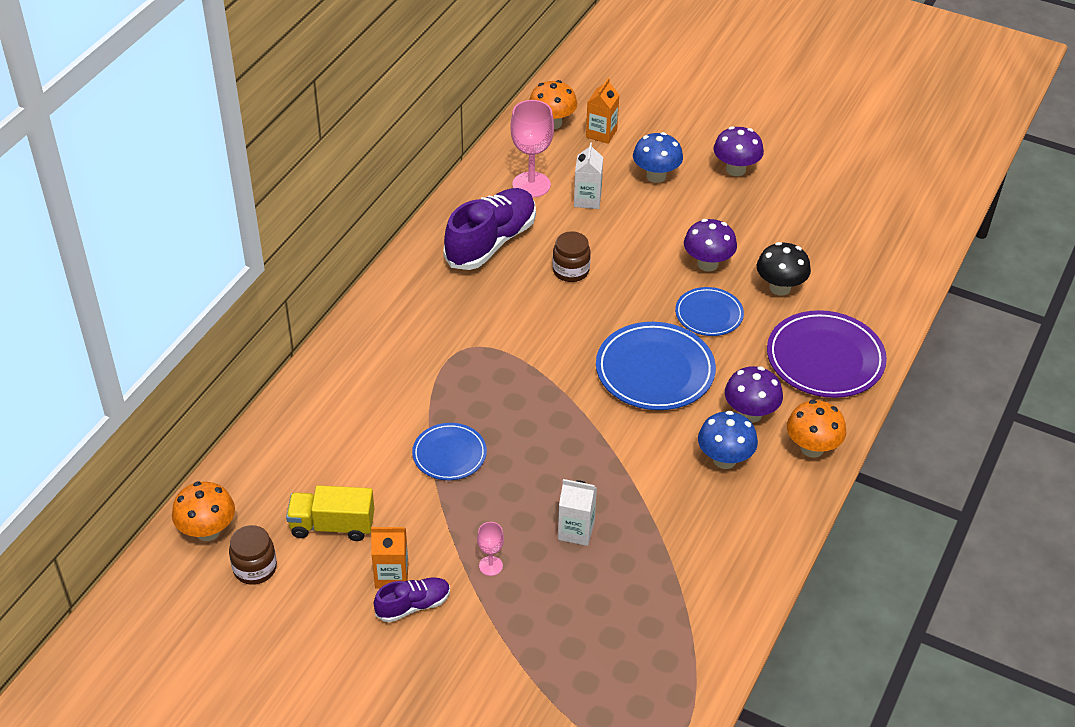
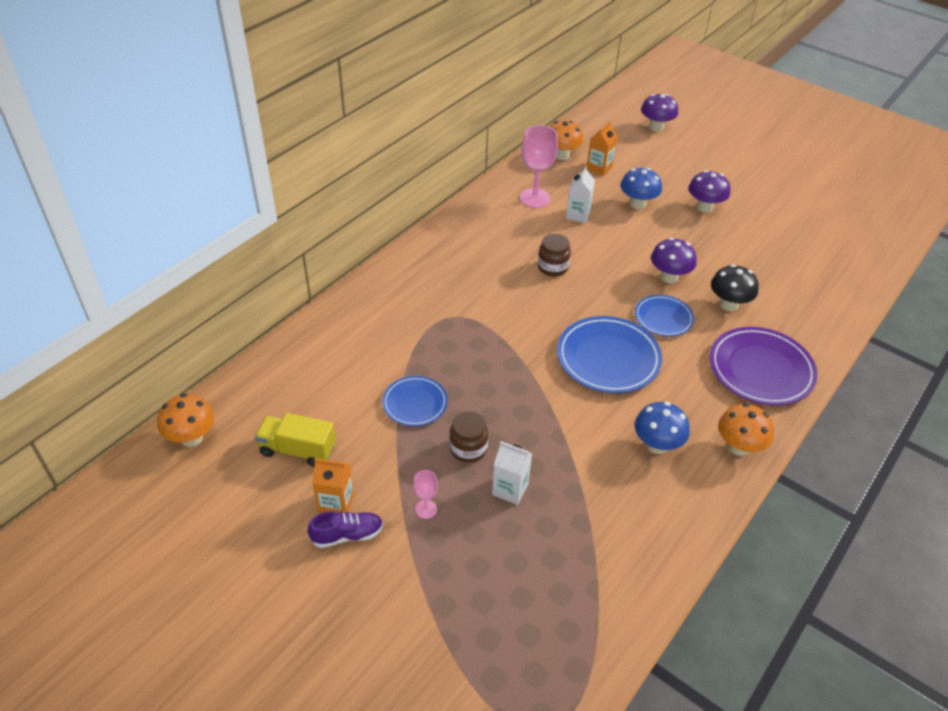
camera: 10 degrees right, 0 degrees up
brown jar [229,525,277,585] -> brown jar moved to [449,411,488,463]
purple shoe [443,188,536,270] -> none
purple mushroom [725,366,783,423] -> purple mushroom moved to [641,94,678,132]

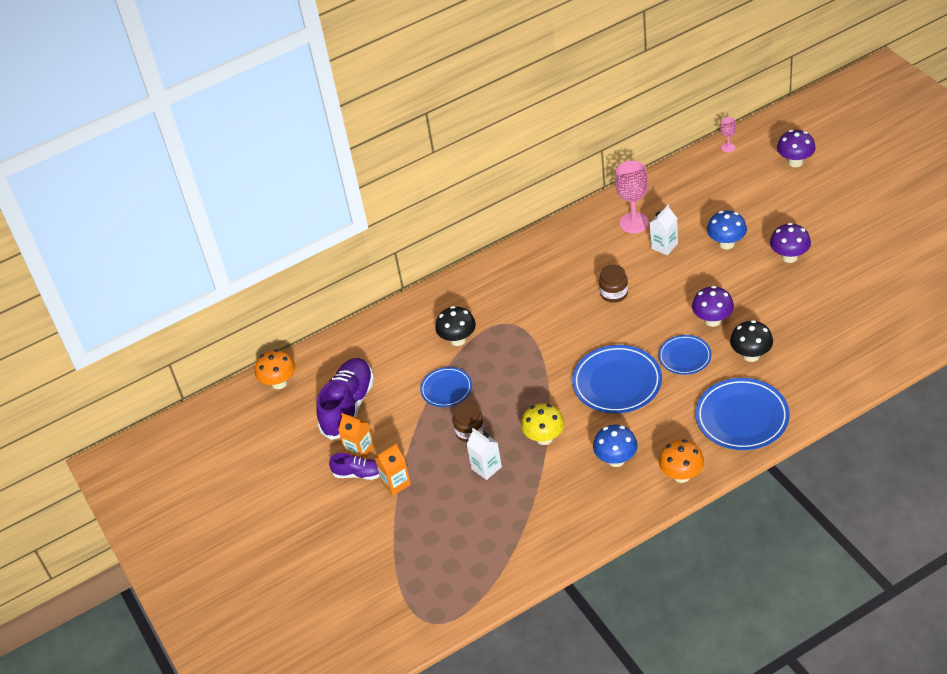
camera: 30 degrees right, 0 degrees up
yellow truck [255,413,336,467] -> purple shoe [317,358,374,440]
pink goblet [413,470,438,519] -> pink goblet moved to [720,117,736,152]
orange mushroom [549,121,583,160] -> none
orange carton [587,121,618,176] -> orange carton moved to [375,444,411,496]
purple plate [710,327,817,406] -> blue plate [695,378,790,450]
none -> black mushroom [435,306,476,346]
none -> yellow mushroom [521,403,564,445]

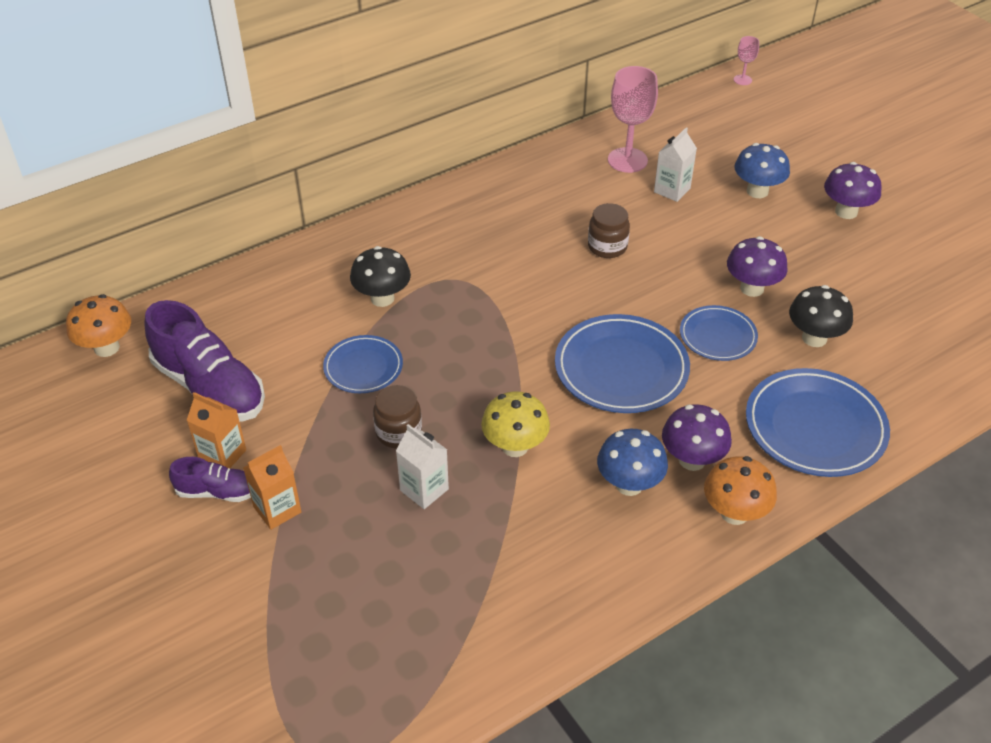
camera: 10 degrees left, 0 degrees up
purple shoe [317,358,374,440] -> purple shoe turned 120 degrees clockwise [144,300,265,421]
purple mushroom [777,130,816,167] -> purple mushroom moved to [662,404,732,471]

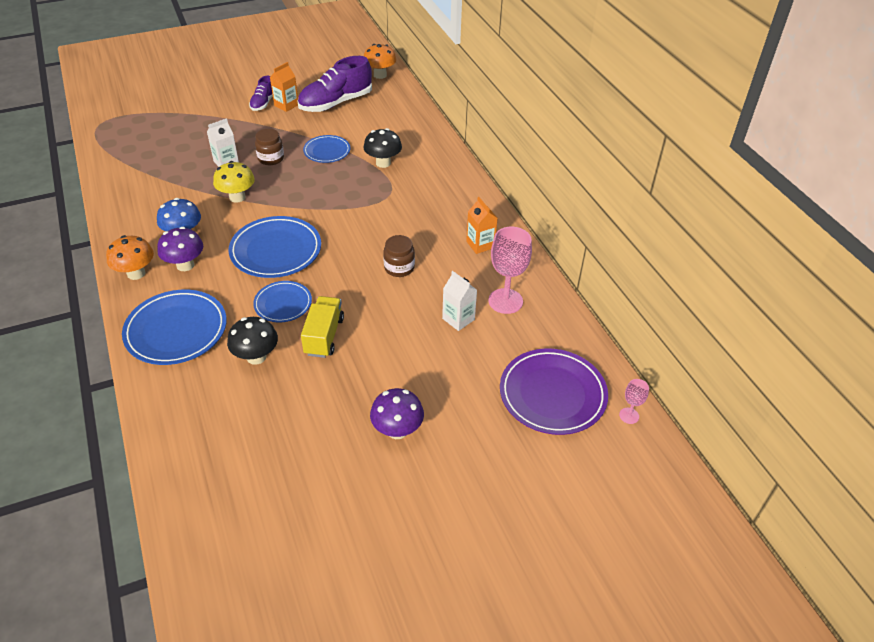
camera: 100 degrees right, 0 degrees up
orange carton [243,445,301,530] -> orange carton moved to [466,197,498,254]
purple mushroom [727,236,788,297] -> yellow truck [301,296,344,358]
blue mushroom [734,143,790,198] -> none
none -> purple plate [500,348,608,435]

